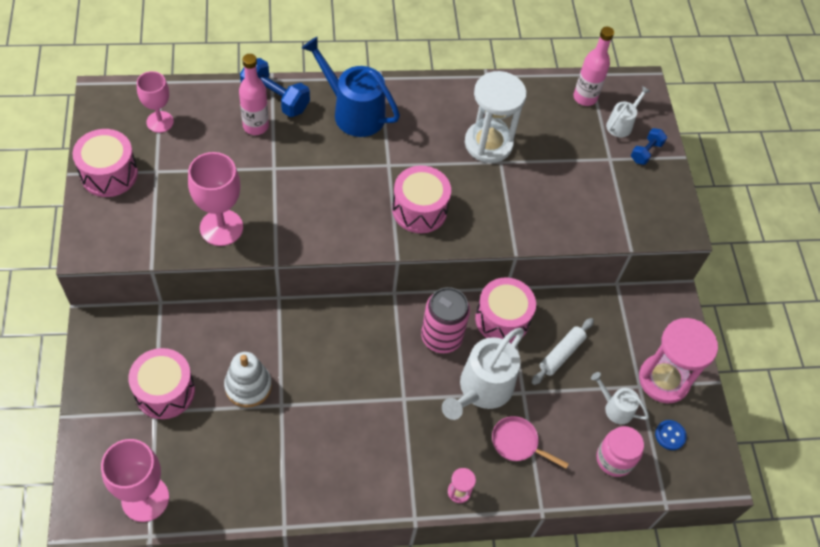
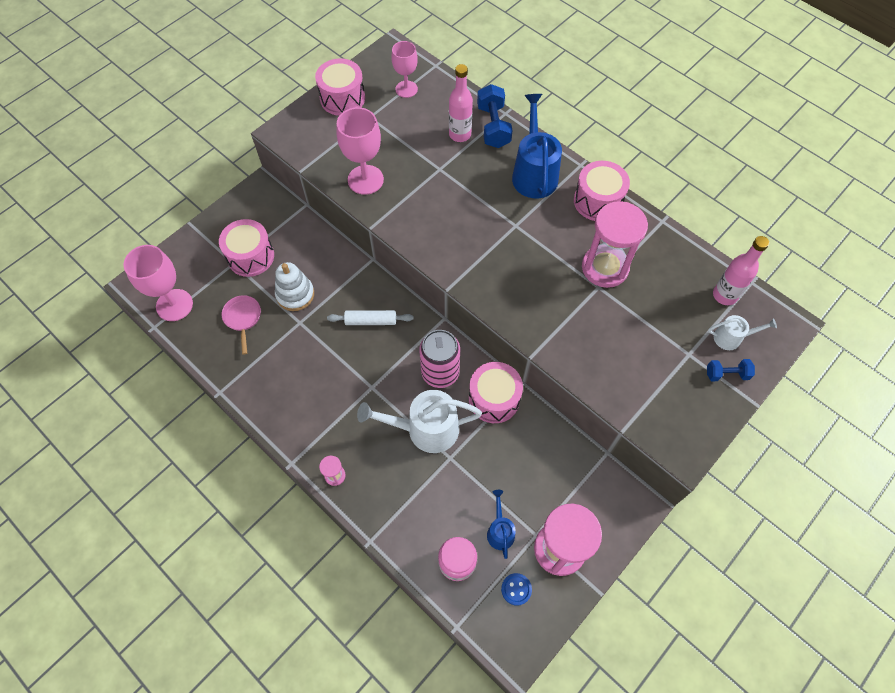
camera: 55 degrees right, 5 degrees up
pink drum [392,166,451,233] -> pink drum moved to [574,161,630,221]
white hourglass [465,71,527,163] -> pink hourglass [582,201,648,288]
pink pan [492,416,569,469] -> pink pan moved to [222,295,261,355]
white rolling pin [532,318,594,385] -> white rolling pin moved to [327,310,414,325]
white watering can [591,372,649,424] -> blue watering can [487,490,516,559]

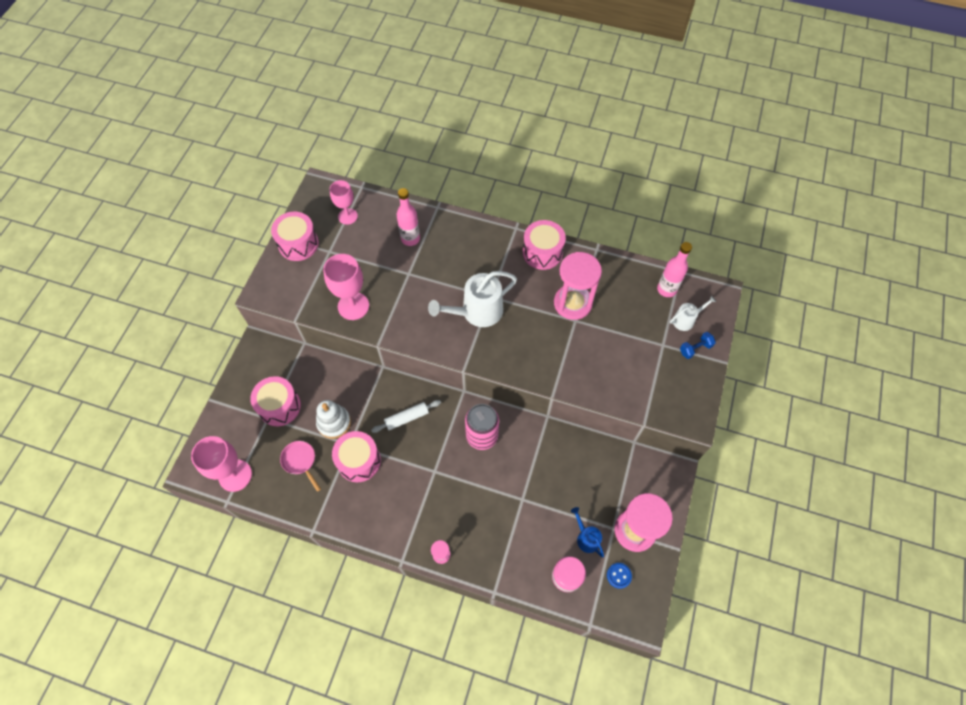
camera: 25 degrees left, 0 degrees up
white watering can [357,390,482,453] -> white watering can moved to [428,271,517,327]
pink drum [469,362,523,423] -> pink drum moved to [332,431,381,482]
blue dumbbell [477,84,513,148] -> none
blue watering can [512,94,562,198] -> none

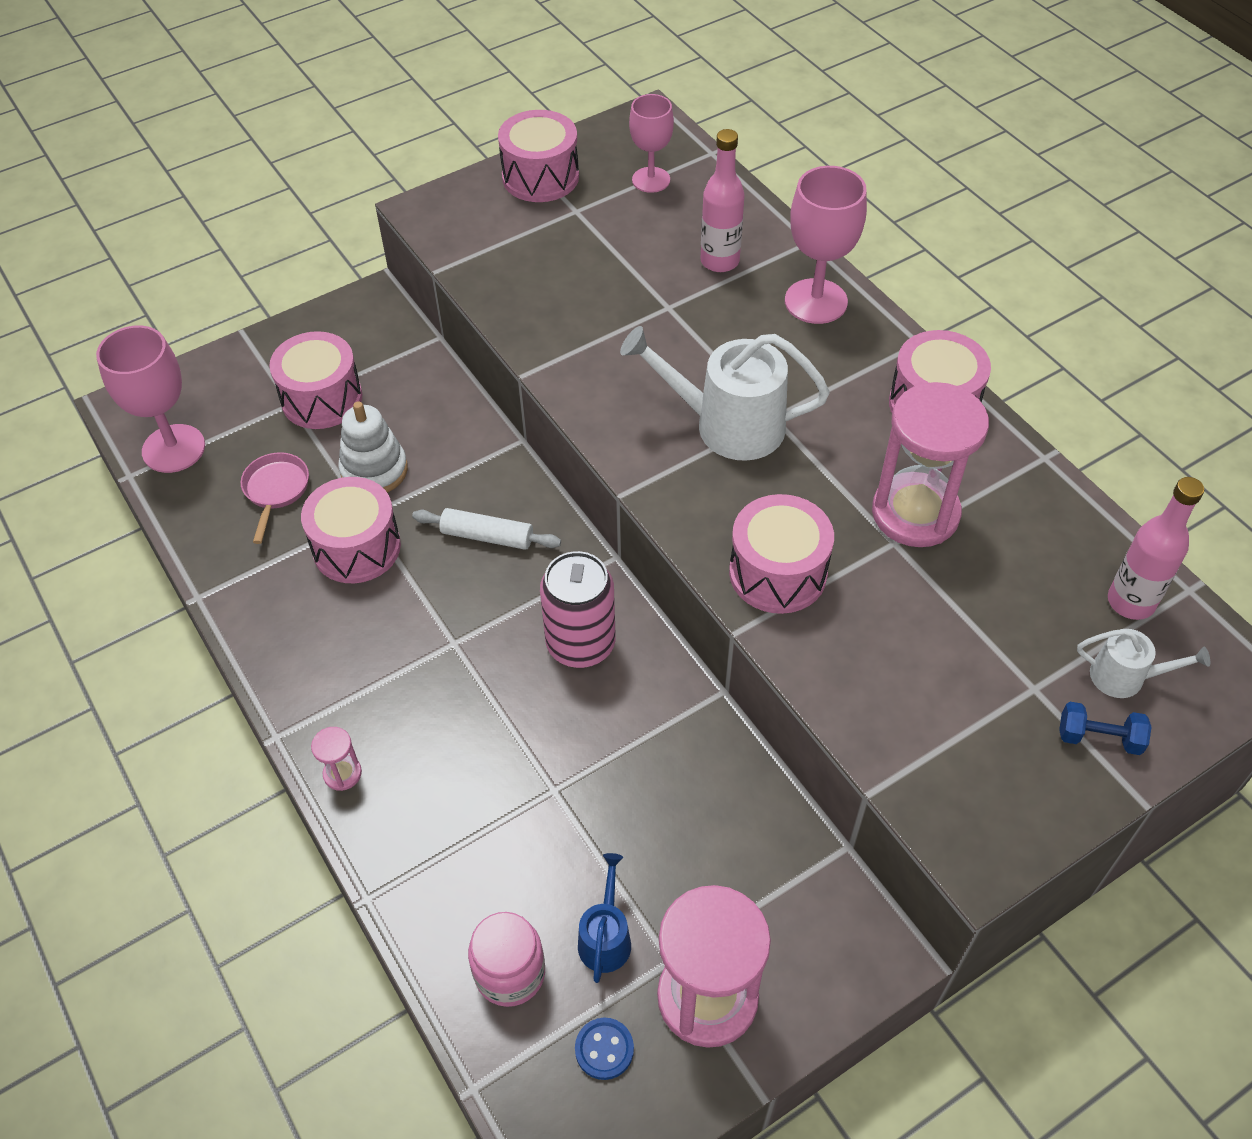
camera: 40 degrees right, 10 degrees down
pink goblet [323,254,369,320] -> pink goblet moved to [785,166,867,324]
none -> pink drum [729,494,834,614]

